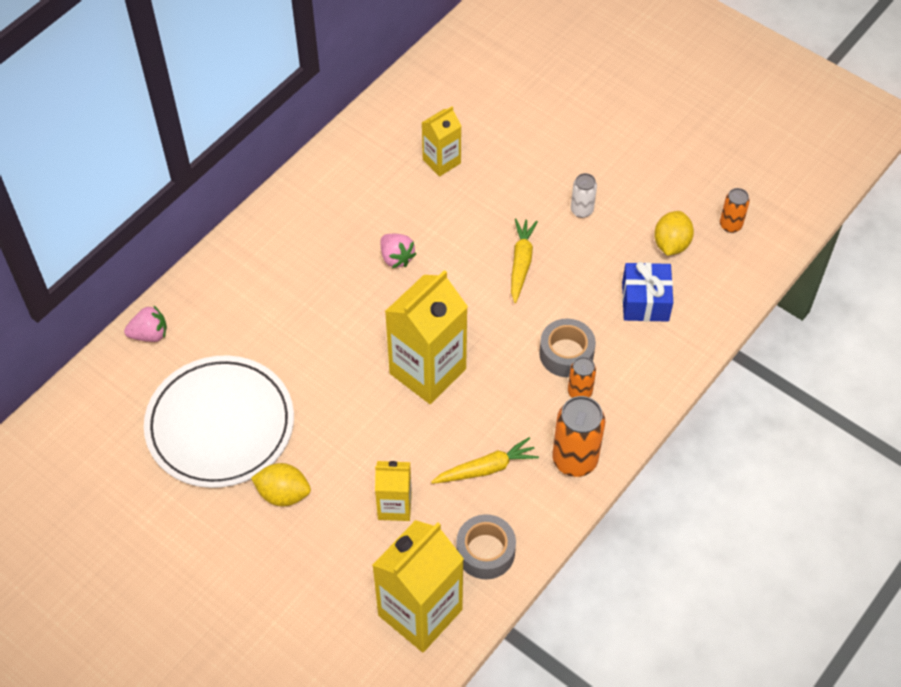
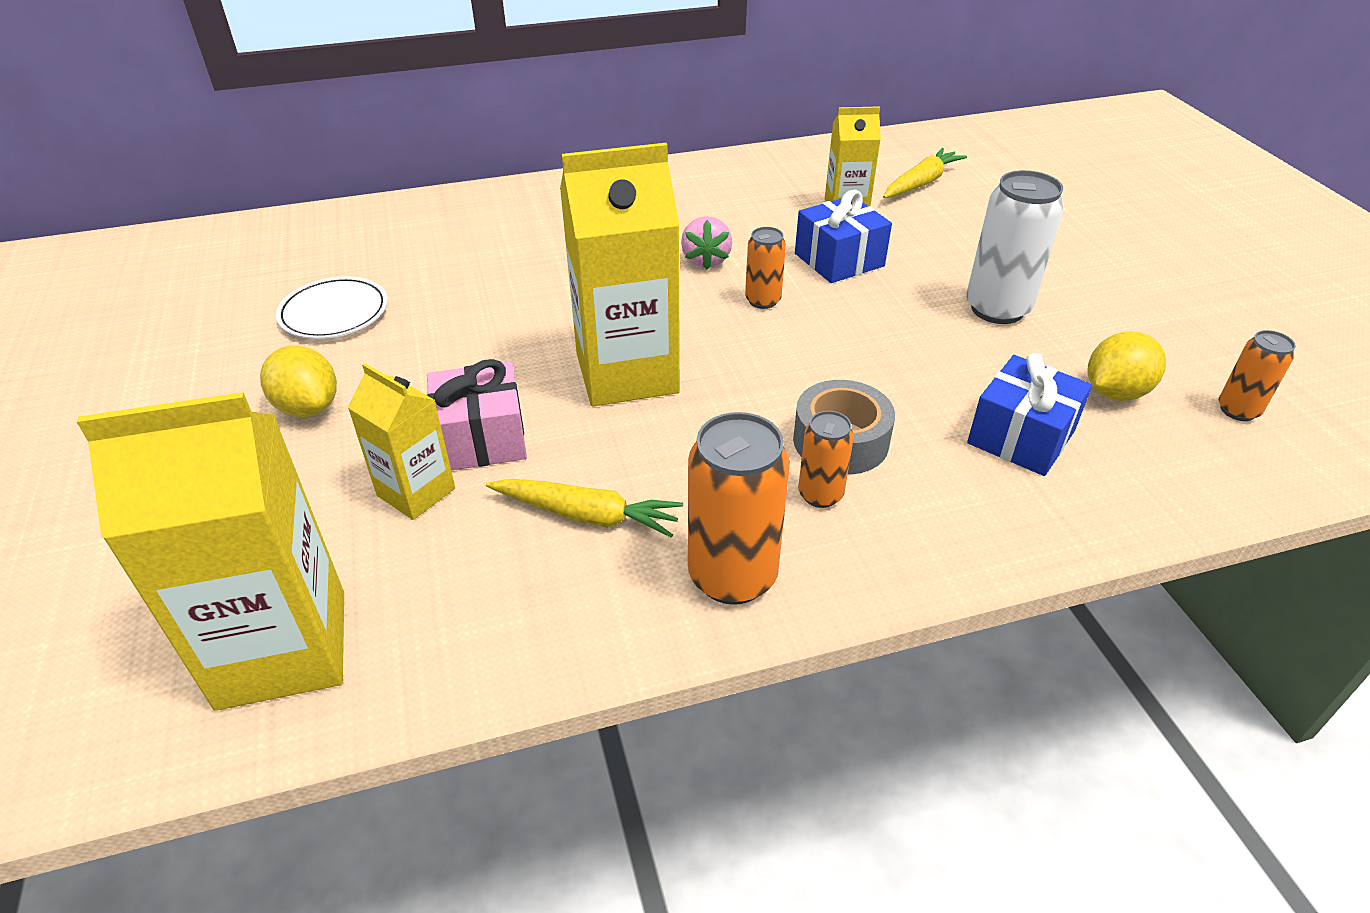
camera: 35 degrees right, 15 degrees down
pink strawberry [124,305,167,342] -> none
white plate [144,355,294,488] -> white plate [276,276,388,339], size x0.50
grey tape [456,514,516,579] -> none
yellow carrot [511,218,538,303] -> yellow carrot moved to [883,148,967,198]
white can [571,173,597,218] -> white can [966,170,1064,324], size x1.79
none -> pink gift [427,359,527,470]
none -> orange can [745,227,786,309]
none -> blue gift [795,190,892,283]

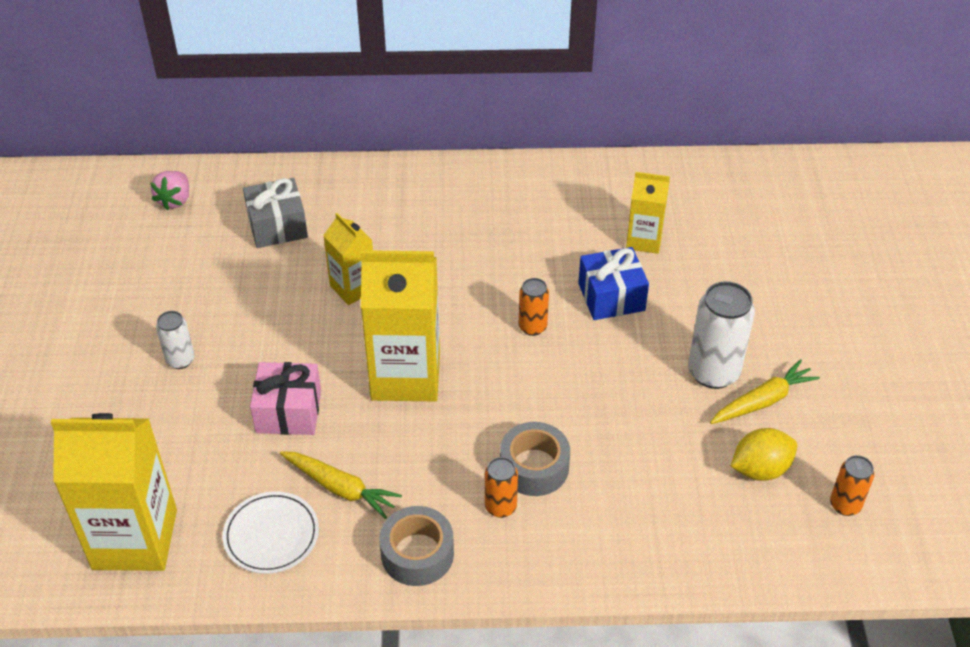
camera: 15 degrees right, 5 degrees up
yellow lemon [260,345,337,417] -> white can [156,311,195,369]
white plate [276,276,388,339] -> white plate moved to [222,491,319,574]
yellow carton [347,363,455,520] -> yellow carton moved to [323,213,373,305]
pink strawberry [681,216,732,270] -> pink strawberry moved to [150,171,189,210]
orange can [688,412,790,605] -> grey tape [379,506,454,586]
yellow carrot [883,148,967,198] -> yellow carrot moved to [710,359,820,424]
blue gift [967,353,1092,476] -> none
none -> grey gift [243,178,308,248]

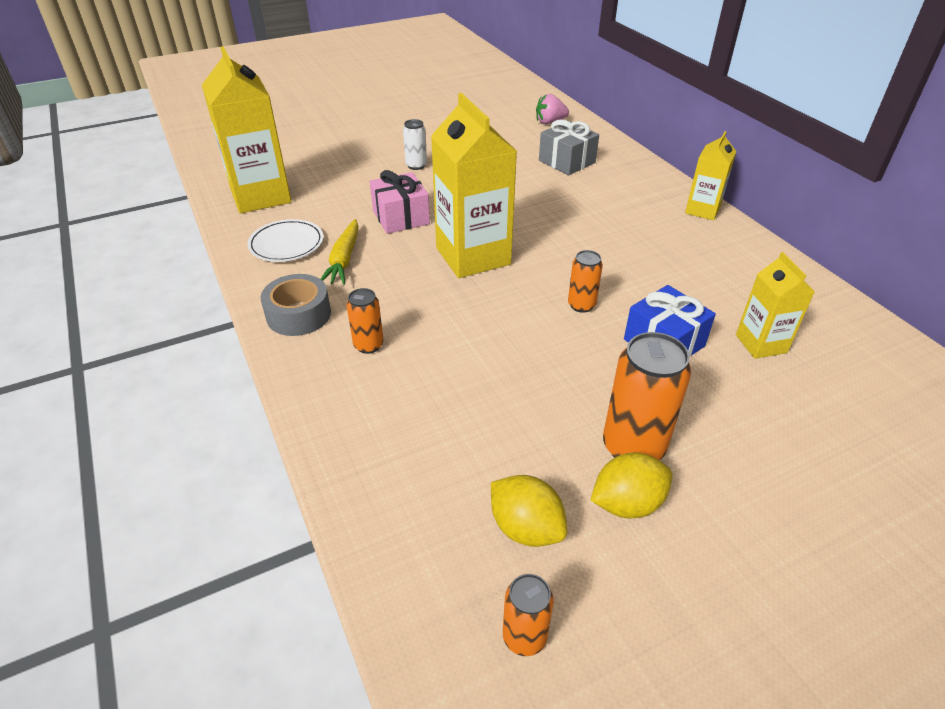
camera: 65 degrees right, 5 degrees down
yellow carton [323,213,373,305] -> yellow carton moved to [685,131,737,220]
grey tape [500,422,570,496] -> none
white can [688,281,755,389] -> orange can [603,332,691,460]
yellow carrot [710,359,820,424] -> yellow lemon [591,452,673,518]

